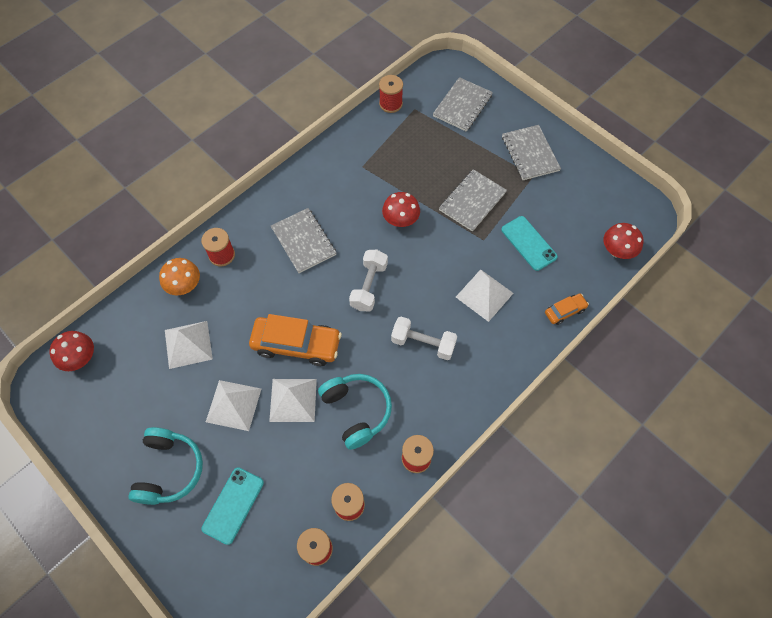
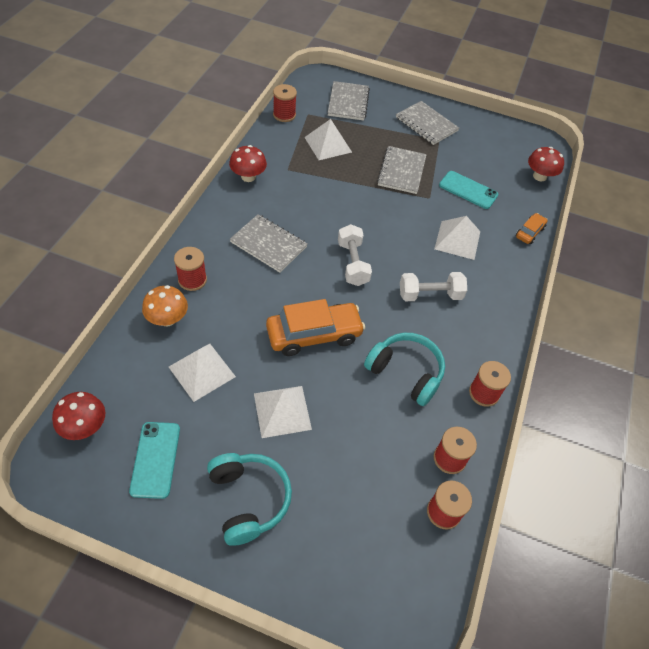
camera: 30 degrees left, 10 degrees down
turquoise phone [202,467,264,545] -> turquoise phone moved to [129,422,180,499]
white pyramid [269,379,317,422] -> white pyramid moved to [304,119,352,160]
red mushroom [382,192,420,227] -> red mushroom moved to [229,145,267,182]

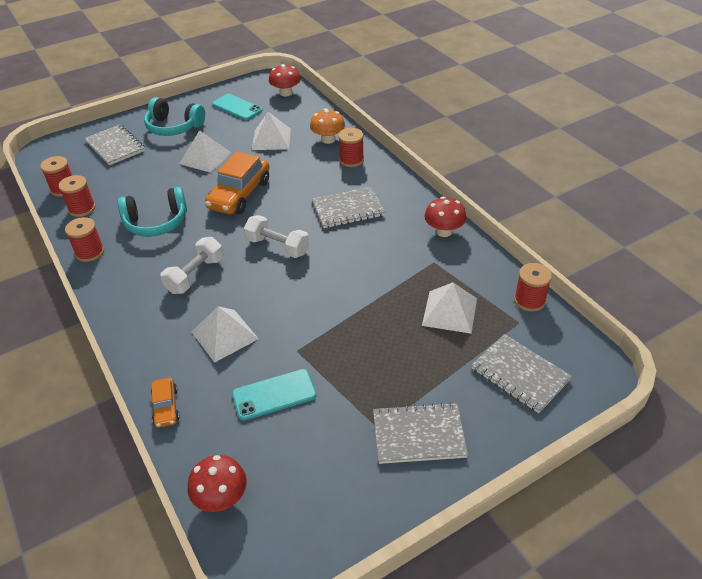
camera: 135 degrees right, 10 degrees down
grey notebook [377,146,427,194] -> grey notebook moved to [85,125,145,165]

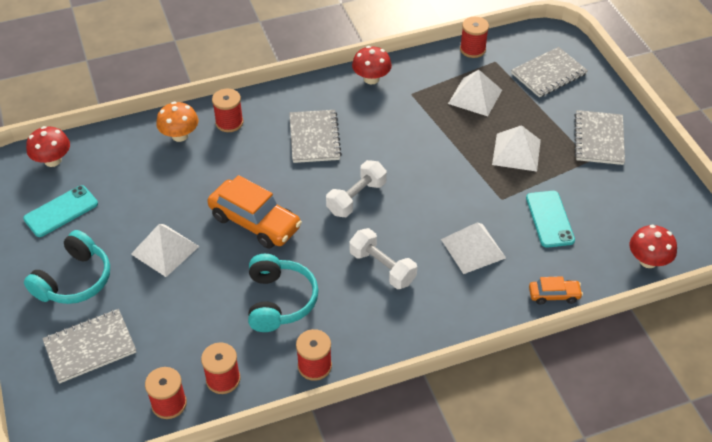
camera: 80 degrees left, 5 degrees up
white pyramid [252,112,291,150] -> white pyramid moved to [492,125,541,171]

